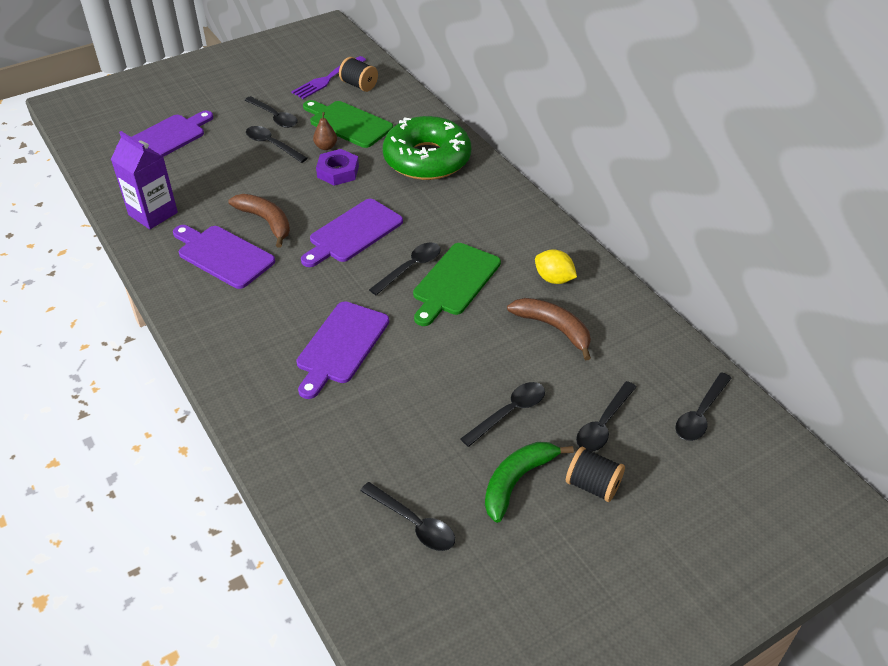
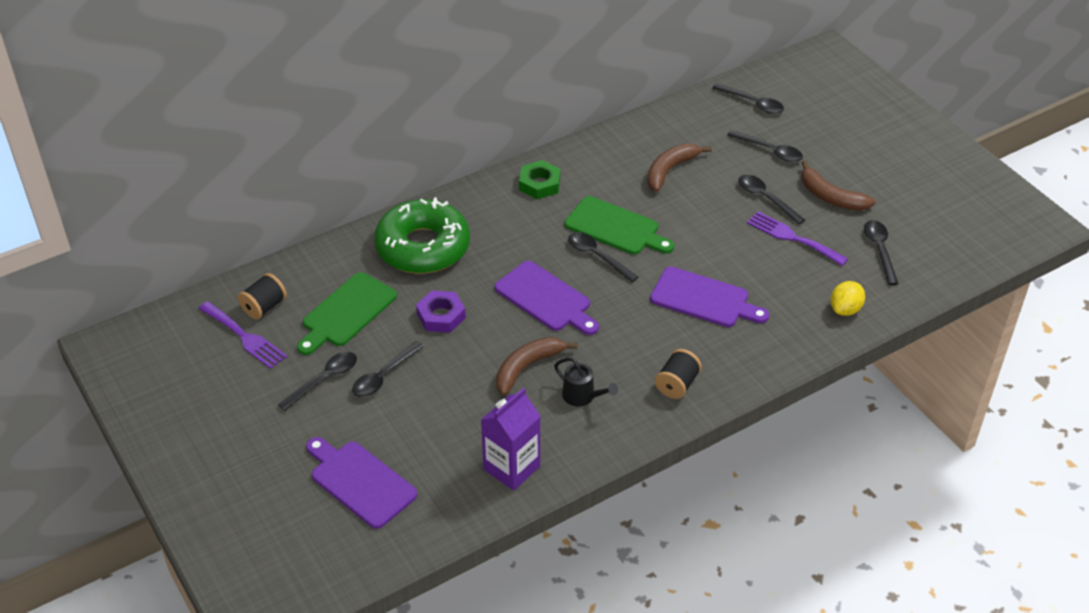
camera: 90 degrees left, 0 degrees up
purple cutting board [173,225,275,289] -> black watering can [554,358,618,407]
brown pear [313,112,337,150] -> none
black spoon [360,482,455,551] -> black spoon turned 45 degrees counterclockwise [864,220,899,285]
green banana [485,442,574,523] -> brown banana [801,160,876,211]
yellow lemon [535,249,577,284] -> yellow lemon moved to [830,281,865,316]
black spool [566,447,625,502] -> black spool moved to [655,349,702,399]
none -> green nut [519,160,561,199]
none -> purple fork [747,211,848,266]

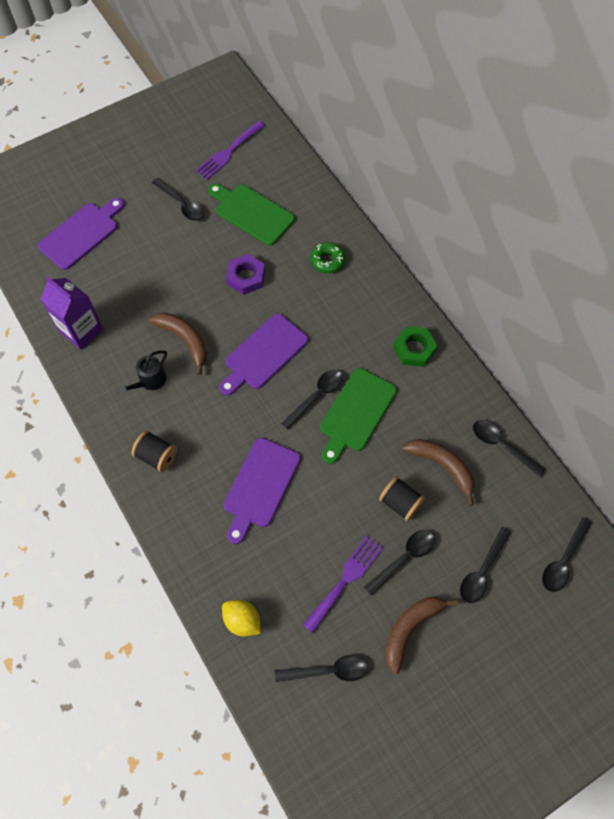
camera: 90 degrees right, 20 degrees up
black spool [238,273,287,320] -> black spool moved to [379,476,425,521]
black spoon [352,341,424,397] -> black spoon moved to [473,420,546,477]
green donut [374,197,470,274] -> green donut [310,242,345,273], size x0.43

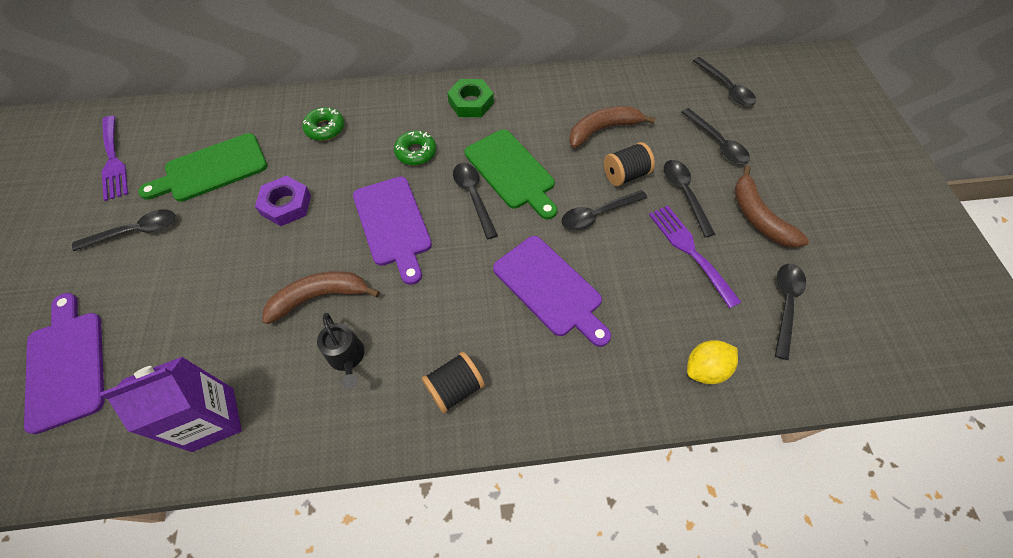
camera: 65 degrees left, 5 degrees down
black spoon [473,420,546,477] -> black spoon moved to [562,190,647,231]
none -> green donut [394,130,436,166]

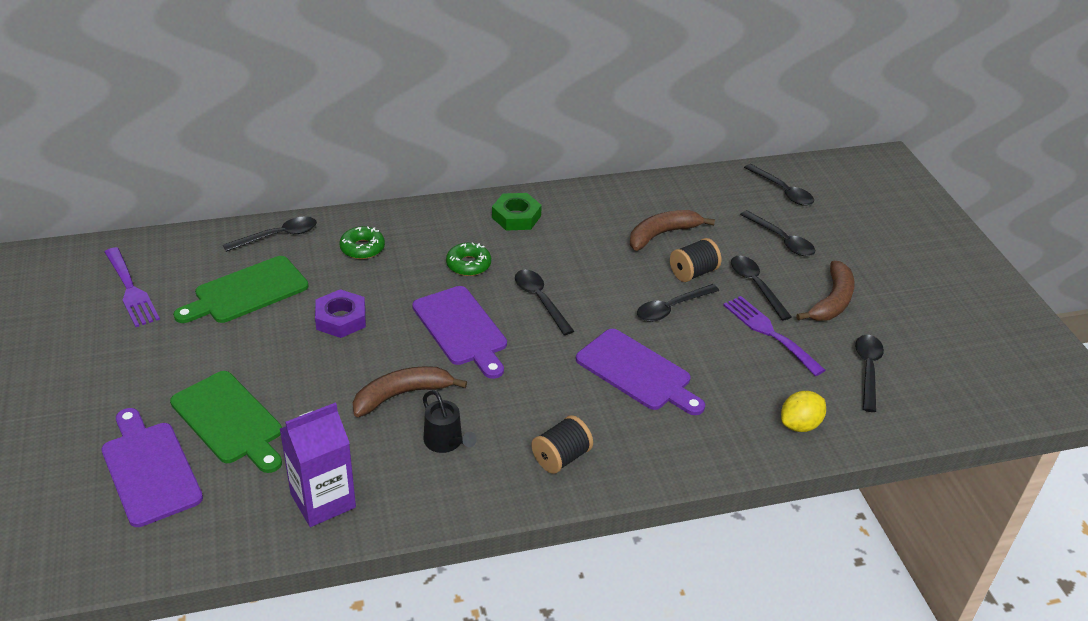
camera: 10 degrees left, 20 degrees down
black spoon [72,209,175,251] -> black spoon moved to [223,216,317,252]
green cutting board [465,129,557,219] -> green cutting board moved to [170,371,282,473]
brown banana [734,166,809,248] -> brown banana turned 120 degrees counterclockwise [796,261,855,321]

